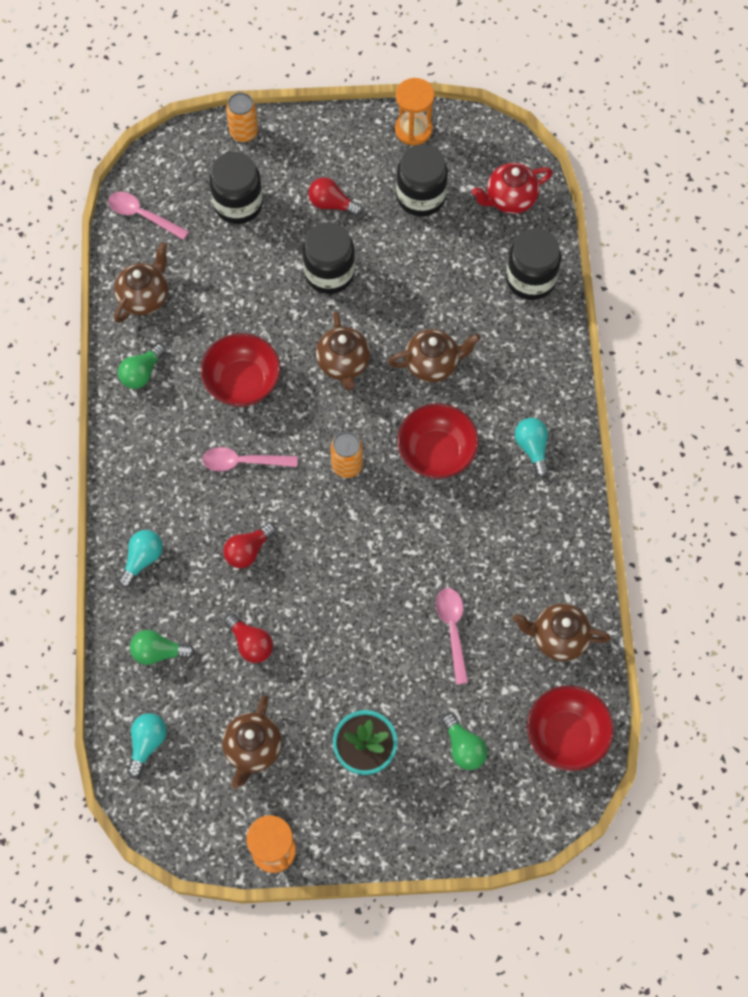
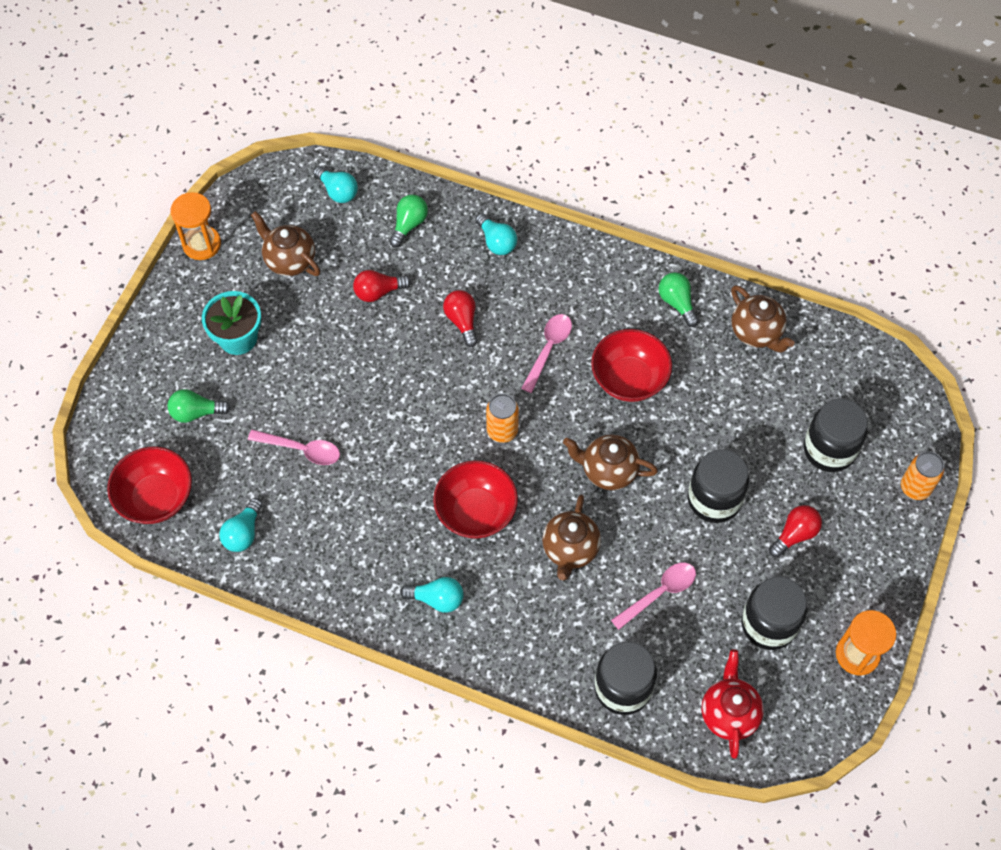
camera: 115 degrees right, 5 degrees down
pink spoon [108,192,189,240] -> pink spoon moved to [611,563,696,630]
brown teapot [513,603,611,661] -> turquoise light bulb [219,498,263,552]

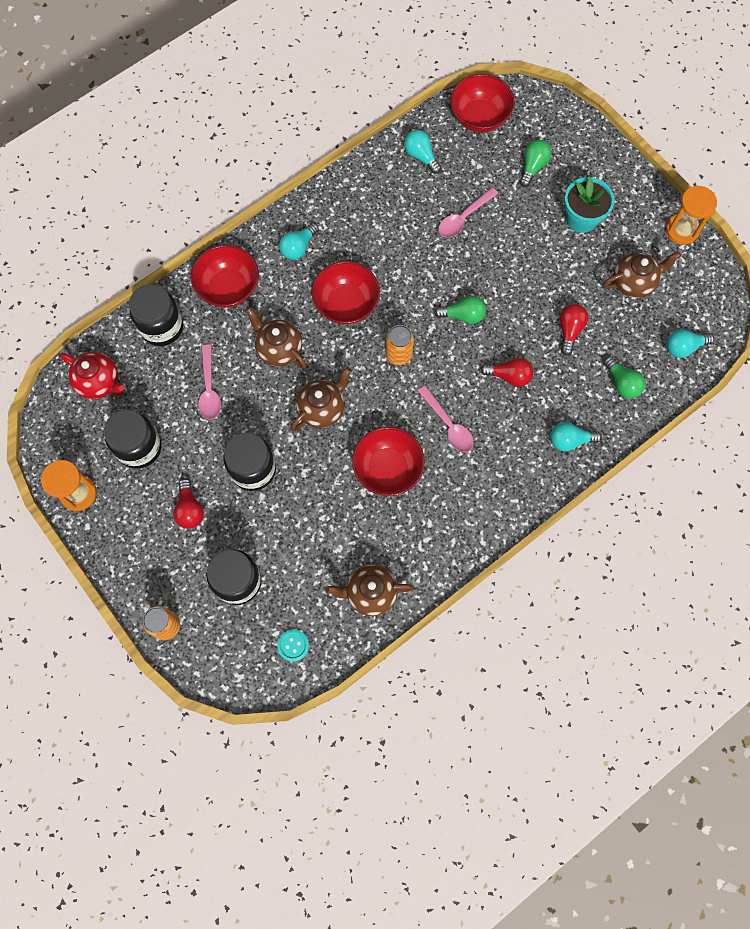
camera: 120 degrees right, 10 degrees up
green light bulb [659,272,699,327] -> green light bulb moved to [434,296,486,324]
none -> red bowl [191,245,259,308]
none -> turquoise button [277,629,309,662]

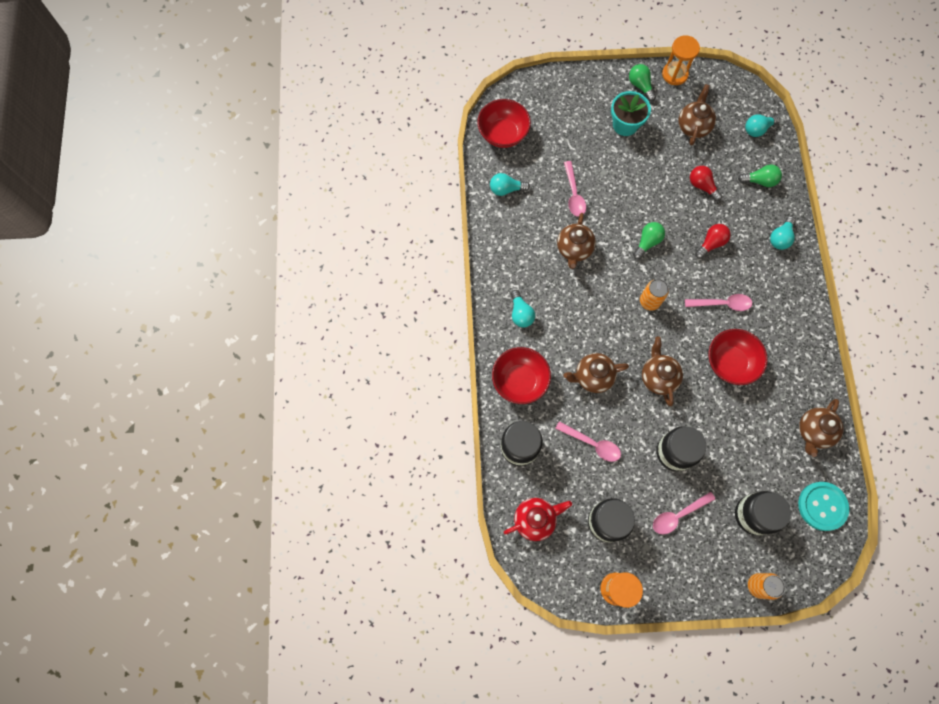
camera: 55 degrees left, 0 degrees up
red light bulb [173,478,204,529] -> pink spoon [653,491,715,534]
turquoise button [277,629,309,662] -> turquoise button [798,482,849,531], size x1.88
red bowl [311,261,380,324] -> none
green light bulb [520,140,552,187] -> green light bulb moved to [629,64,656,101]
turquoise light bulb [667,329,714,358] -> turquoise light bulb turned 45 degrees clockwise [745,114,780,137]
none -> brown teapot [557,213,596,269]

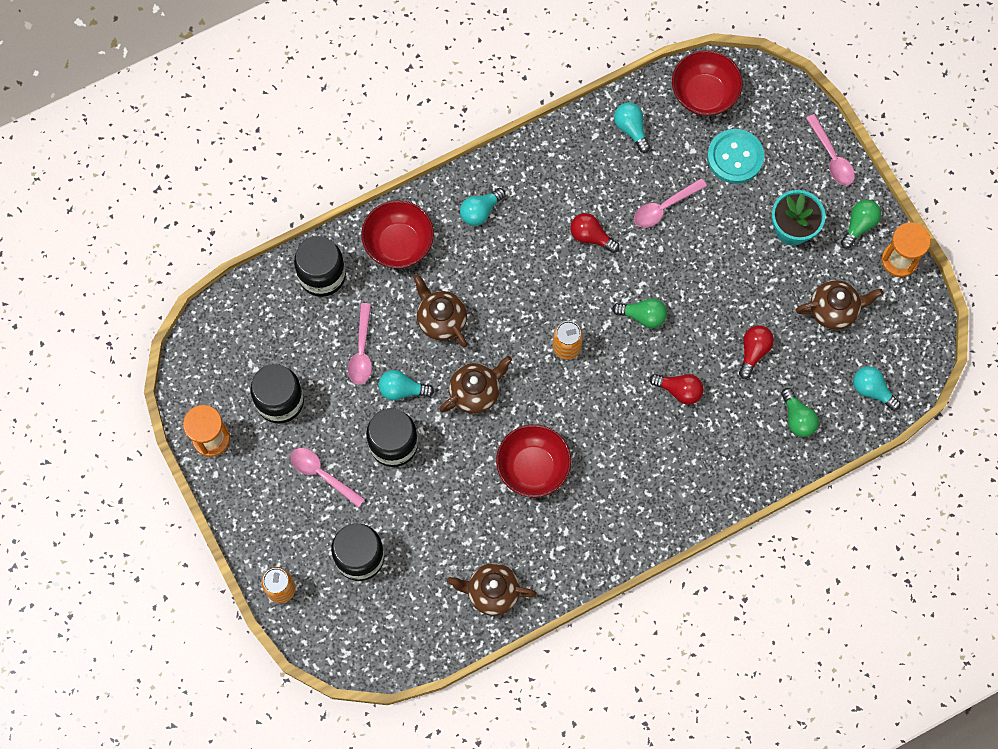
camera: 65 degrees right, 0 degrees up
red teapot [504,498,572,541] -> none
brown teapot [557,213,596,269] -> red light bulb [570,213,620,253]
pink spoon [685,294,752,311] -> pink spoon moved to [806,114,855,186]
turquoise light bulb [770,216,795,250] -> turquoise light bulb moved to [379,370,434,400]
turquoise button [798,482,849,531] -> turquoise button moved to [707,129,764,184]

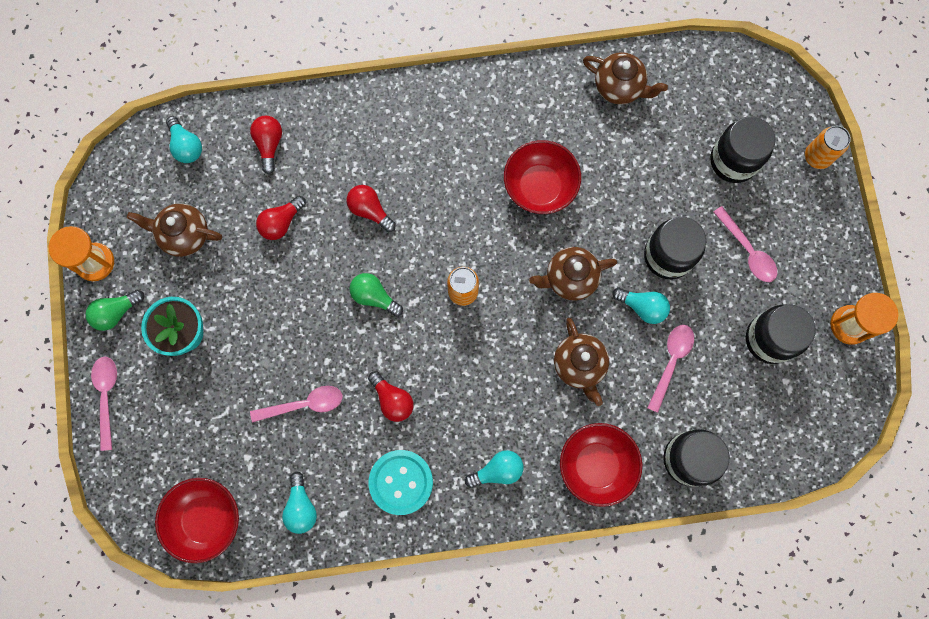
camera: 160 degrees left, 5 degrees up
turquoise button [707,129,764,184] -> turquoise button moved to [369,450,433,515]
green light bulb [781,388,819,437] -> red light bulb [250,116,282,174]

